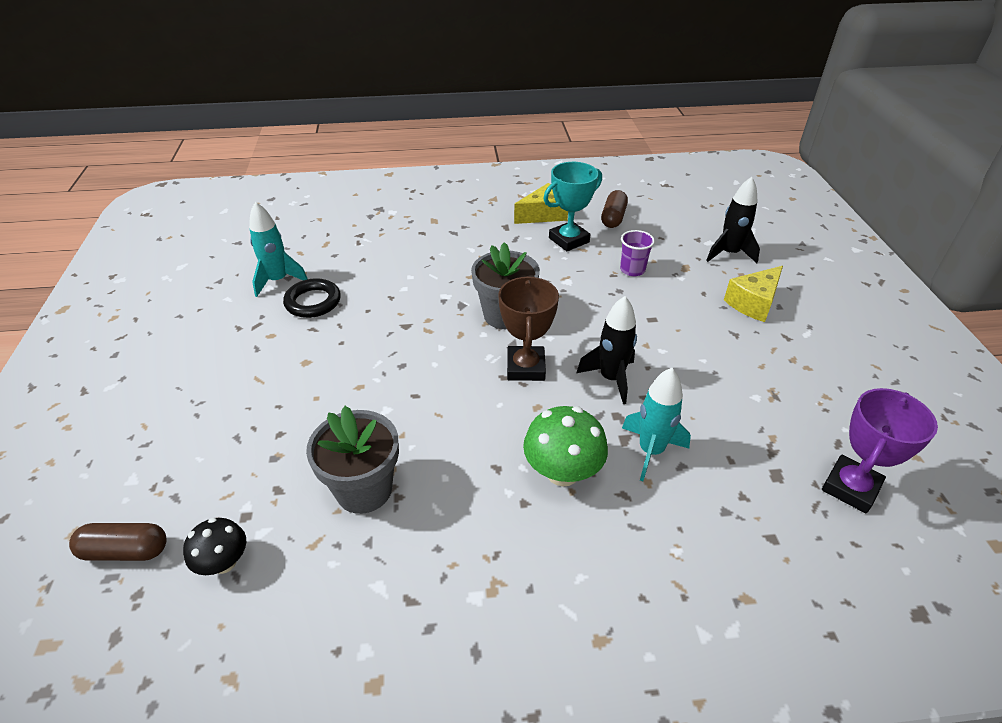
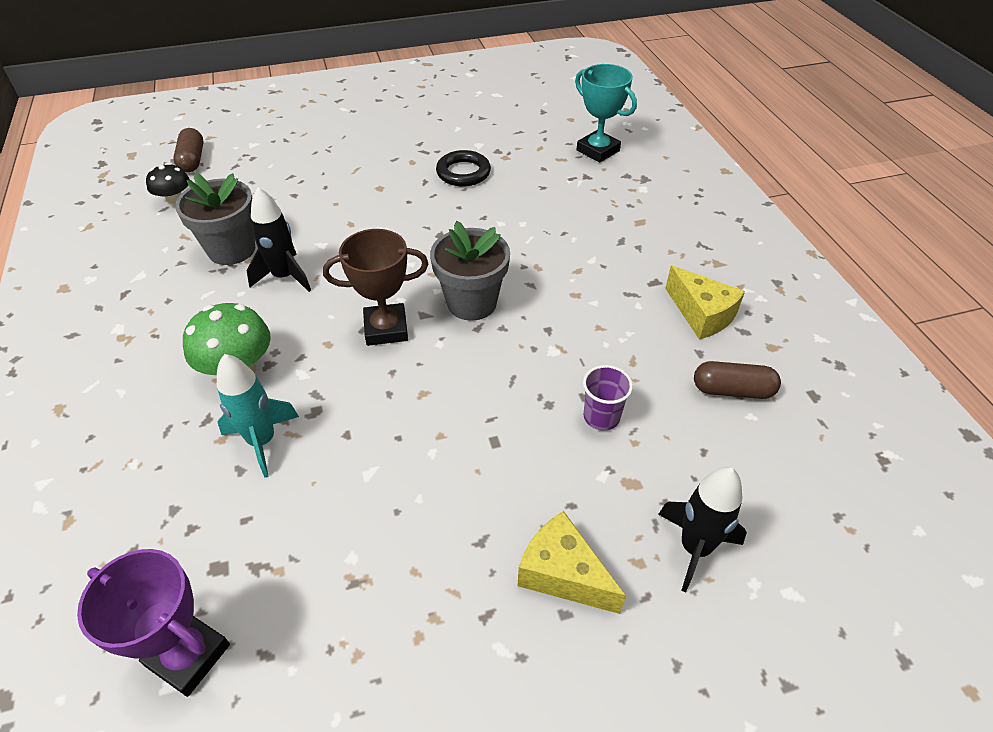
camera: 80 degrees right, 5 degrees up
turquoise rocket [249,202,307,297] -> none
turquoise trophy [543,162,602,251] -> turquoise trophy moved to [575,64,637,163]
black rocket [576,296,637,404] -> black rocket moved to [247,187,311,292]

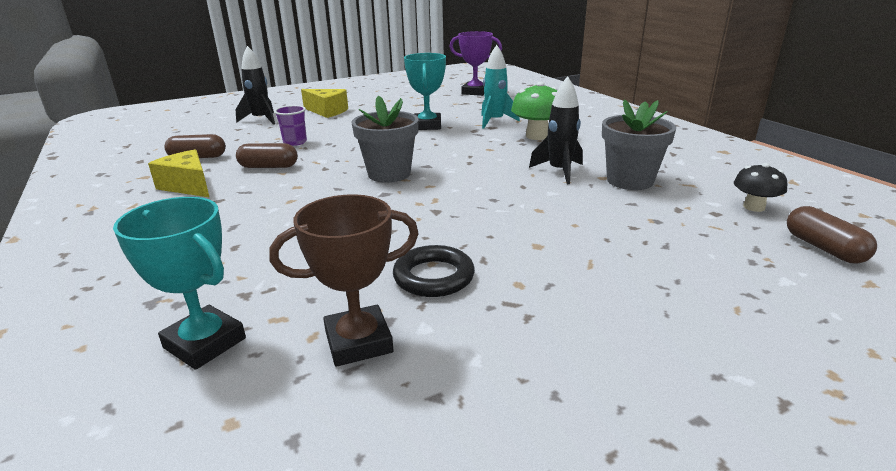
camera: 170 degrees right, 20 degrees down
brown trophy [323,229,428,346] -> brown trophy moved to [269,194,419,367]
none -> brown capsule [236,143,298,168]
none -> turquoise trophy [404,53,446,130]

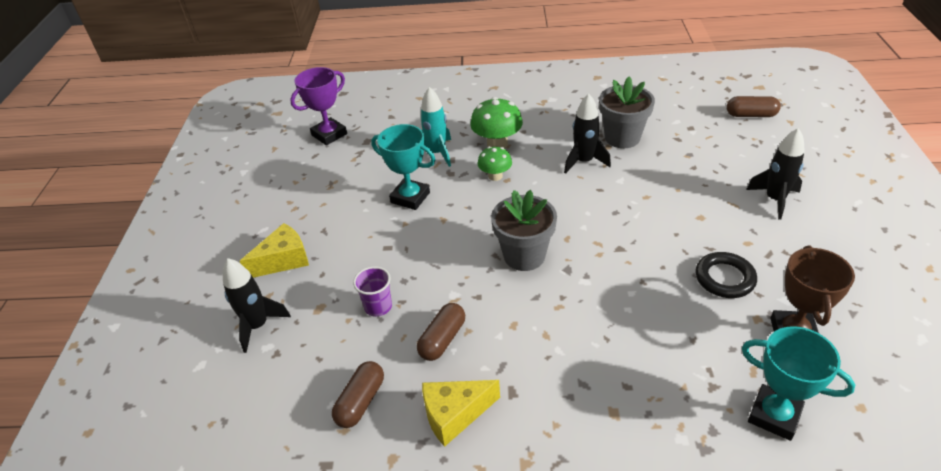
camera: 60 degrees left, 15 degrees up
turquoise trophy [113,197,246,370] -> turquoise trophy turned 60 degrees clockwise [742,326,855,441]
black mushroom [734,163,787,212] -> none
none -> green mushroom [477,146,512,181]
none -> black rocket [746,128,805,220]

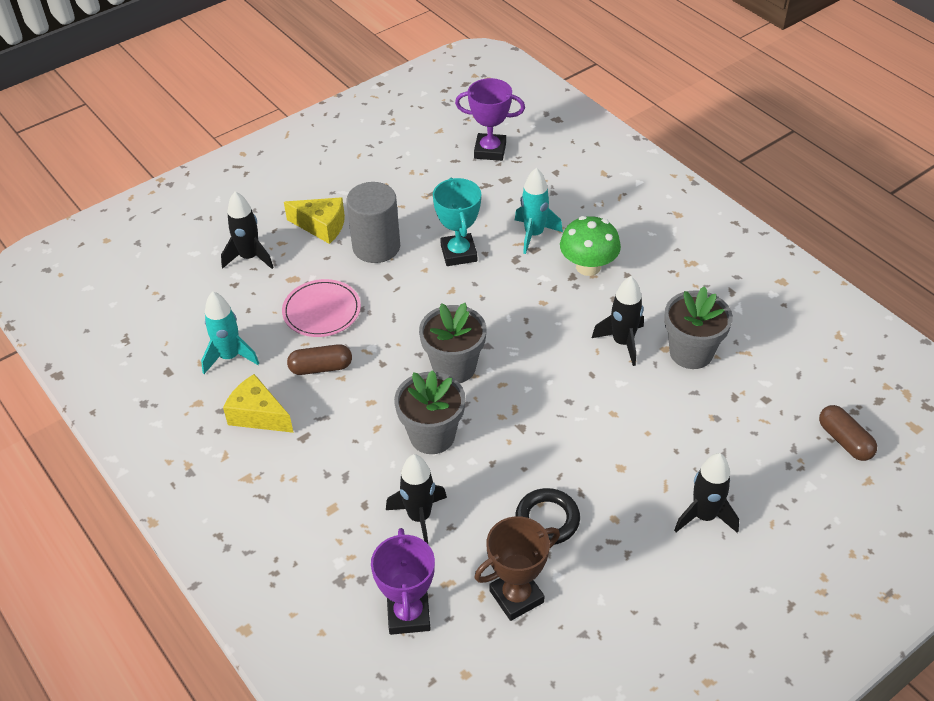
camera: 50 degrees right, 5 degrees up
brown capsule [332,361,384,428] -> turquoise rocket [201,291,259,374]
purple cup [353,266,392,317] -> pink plate [282,279,361,337]
green mushroom [477,146,512,181] -> none
turquoise trophy [742,326,855,441] -> purple trophy [371,528,435,635]
none -> grey cylinder [346,182,400,263]
none -> black rocket [386,454,447,544]
none -> grey flower pot [394,370,465,454]

